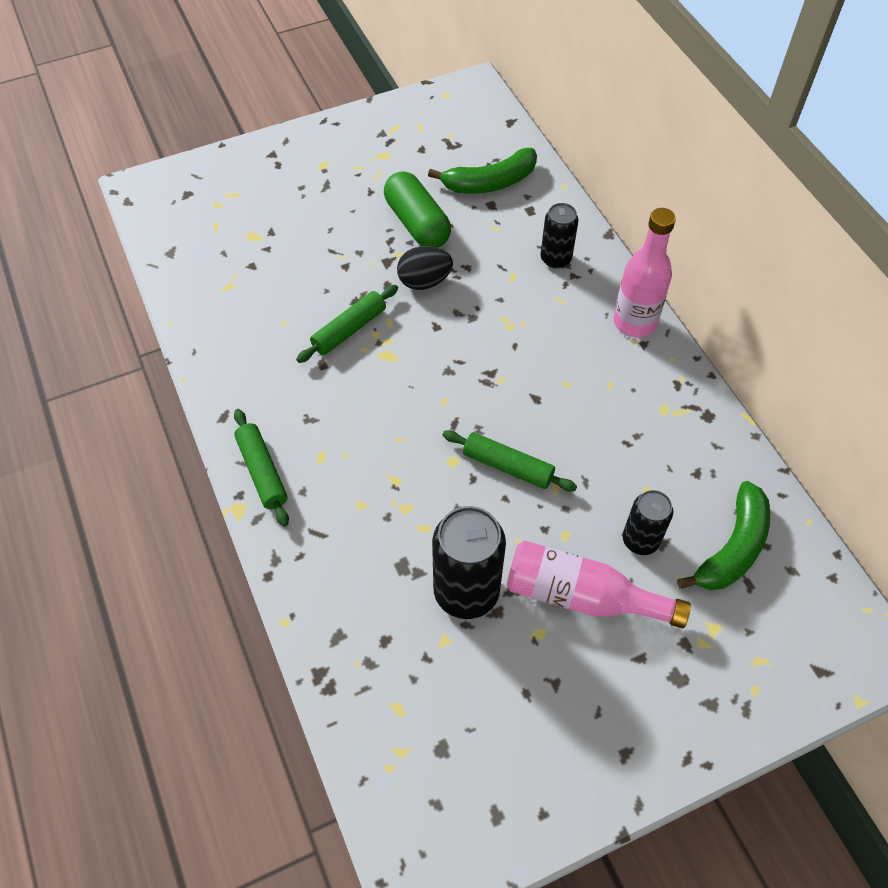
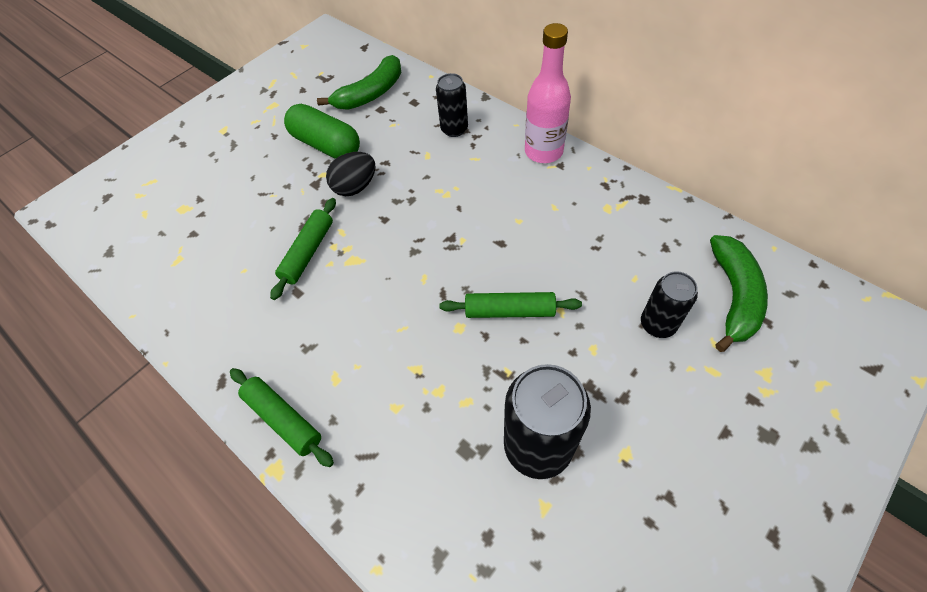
camera: 20 degrees left, 0 degrees up
pink bottle [507,540,691,628] -> none

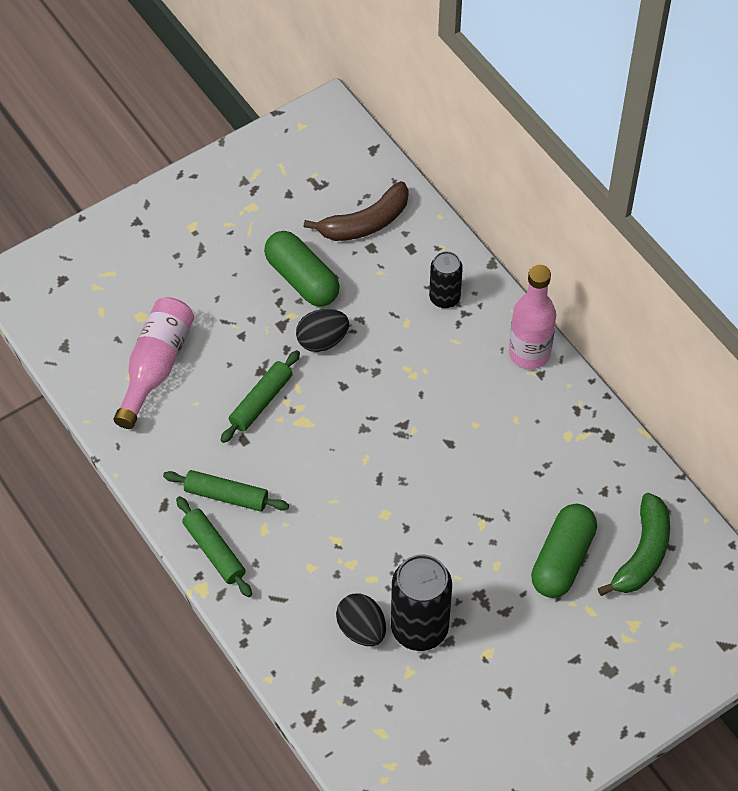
camera: 10 degrees right, 0 degrees up
green banana [317,55,401,110] -> brown banana [304,181,409,241]
green rolling pin [439,292,582,318] -> green rolling pin moved to [163,470,289,512]
black can [641,271,698,338] -> green capsule [531,504,597,598]
none -> pink bottle [113,297,194,429]
none -> black egg [336,593,386,646]

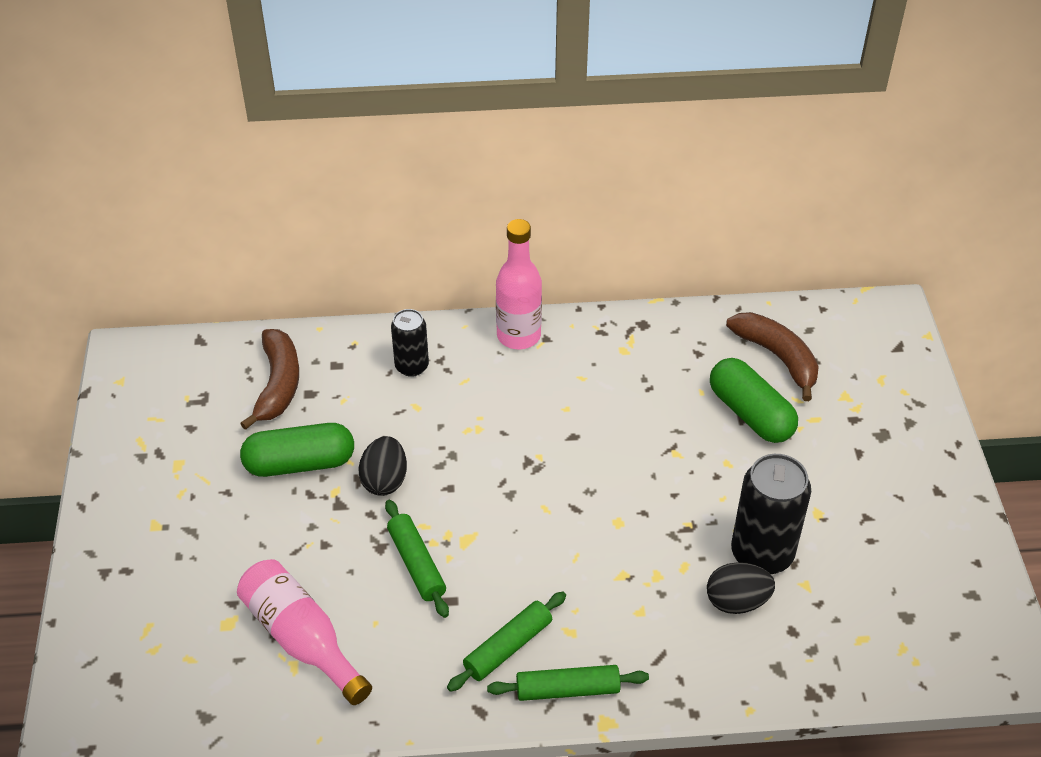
camera: 60 degrees left, 10 degrees down
green banana [598,493,670,596] -> brown banana [726,312,819,401]

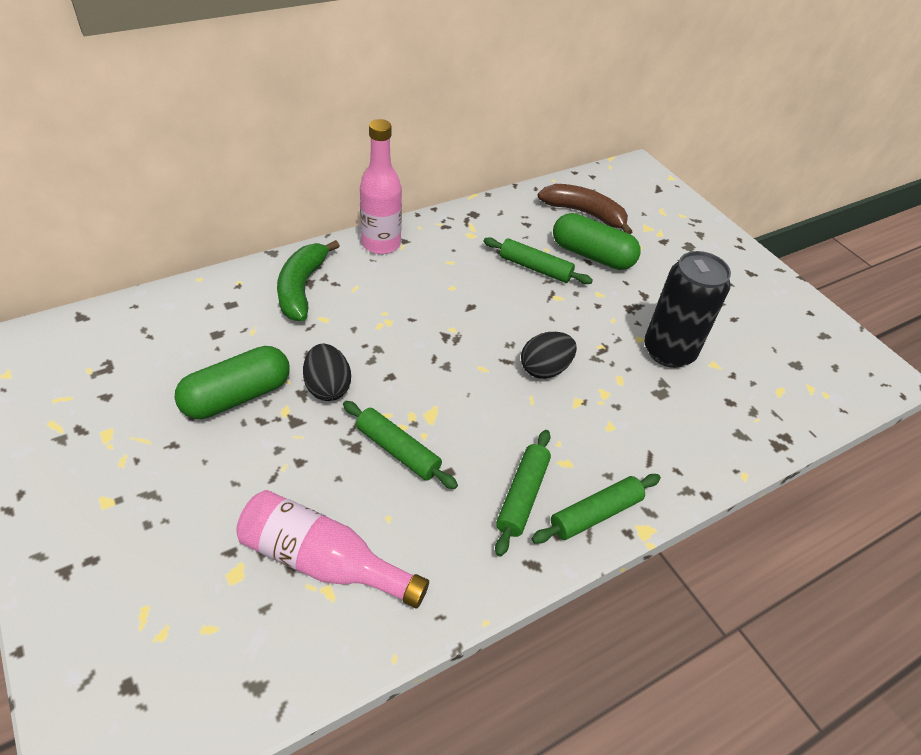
camera: 30 degrees left, 0 degrees up
brown banana [240,329,299,430] -> none
black can [391,309,429,377] -> green banana [277,240,340,321]
black egg [707,562,775,614] -> black egg moved to [521,332,577,379]
none -> green rolling pin [484,237,593,284]

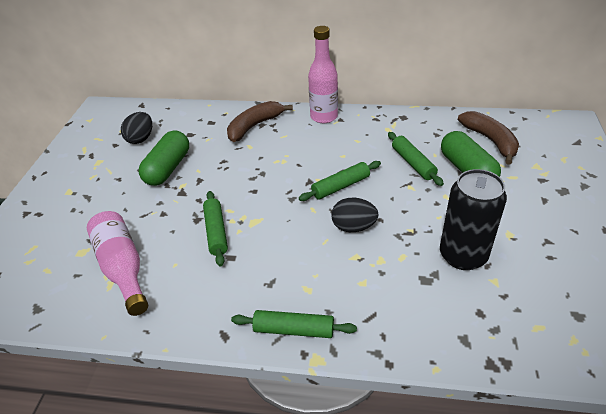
camera: 45 degrees right, 5 degrees down
green capsule [175,346,290,419] -> green capsule turned 75 degrees counterclockwise [139,131,189,186]
green banana [277,240,340,321] -> brown banana [227,101,293,142]
black egg [303,343,351,401] -> black egg moved to [121,112,152,144]
green rolling pin [495,430,551,557] -> green rolling pin moved to [299,161,381,201]

